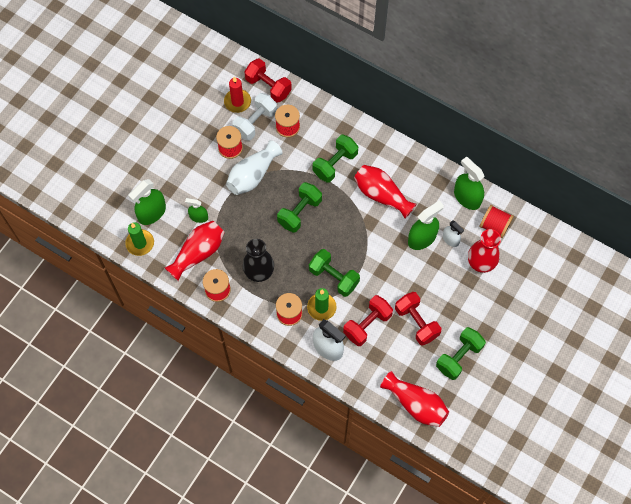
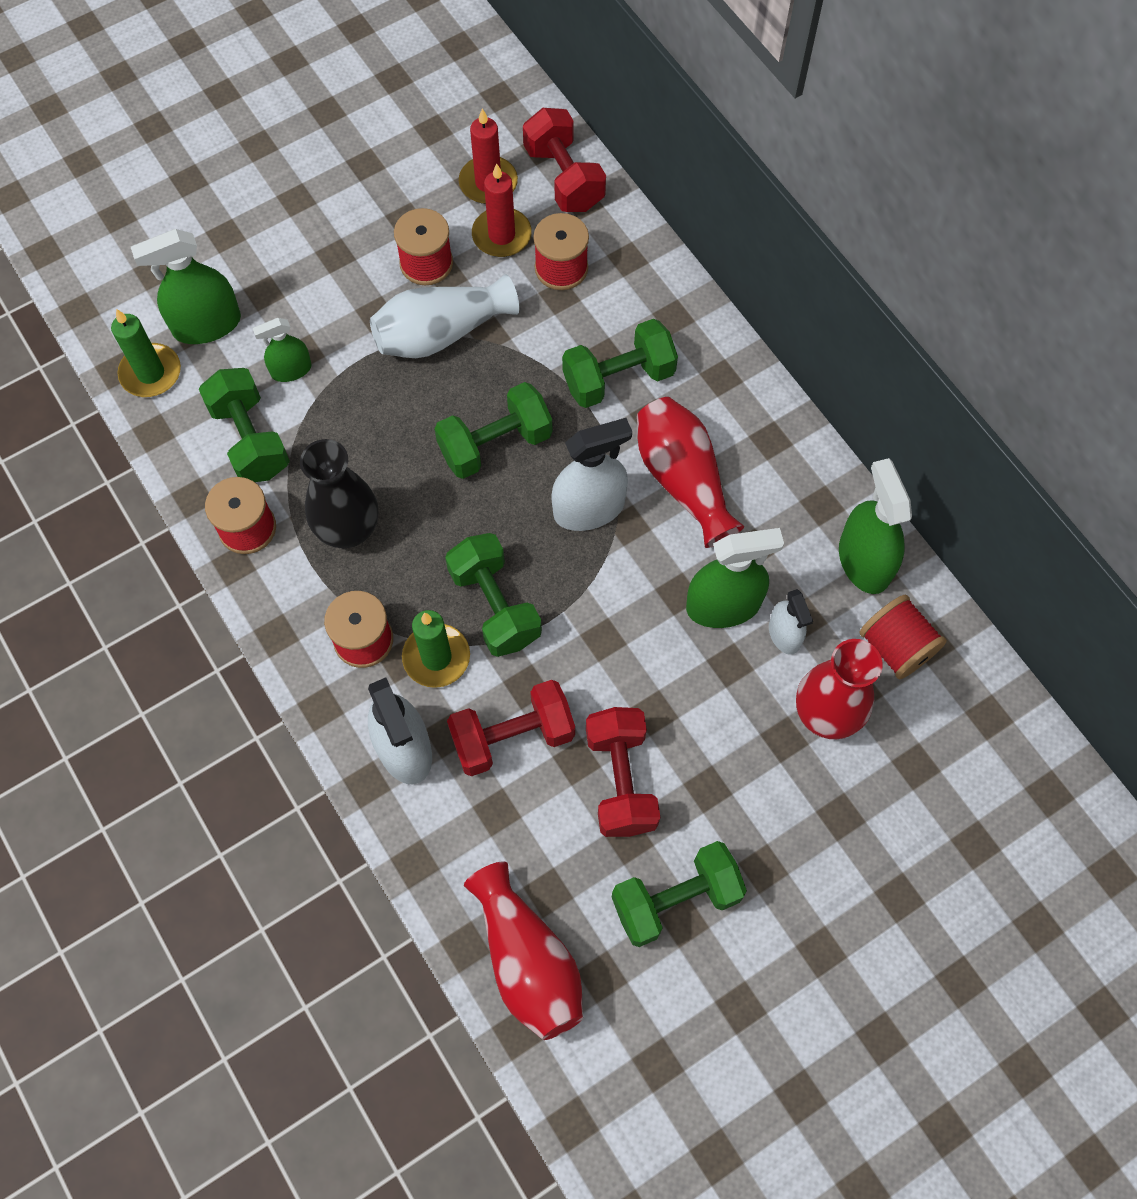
camera: 25 degrees right, 0 degrees up
red vase [165,221,225,281] -> green dumbbell [199,368,290,482]
green spray bottle [185,198,208,223] -> green spray bottle turned 60 degrees counterclockwise [252,318,312,382]
white dumbbell [232,93,277,141] -> red candle [472,163,532,257]
none -> white spray bottle [551,418,632,531]

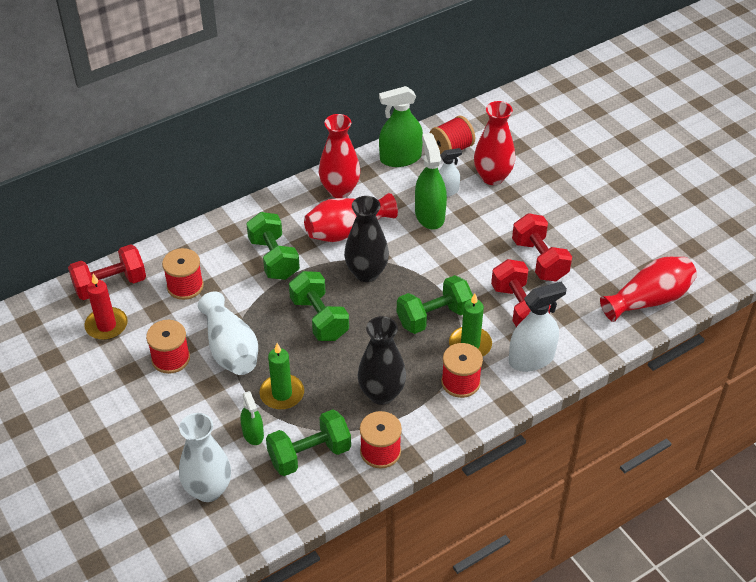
camera: 90 degrees left, 20 degrees down
green candle [111,309,181,397] -> green candle moved to [259,343,304,410]
green spray bottle [131,229,241,344] -> white vase [179,413,231,502]
red candle [472,163,532,257] -> none
white spray bottle [551,418,632,531] -> black vase [344,196,389,282]
red dumbbell [586,707,660,837] -> red dumbbell turned 75 degrees clockwise [512,213,572,281]
green dumbbell [612,841,747,947] -> none
none -> red vase [319,114,360,198]

